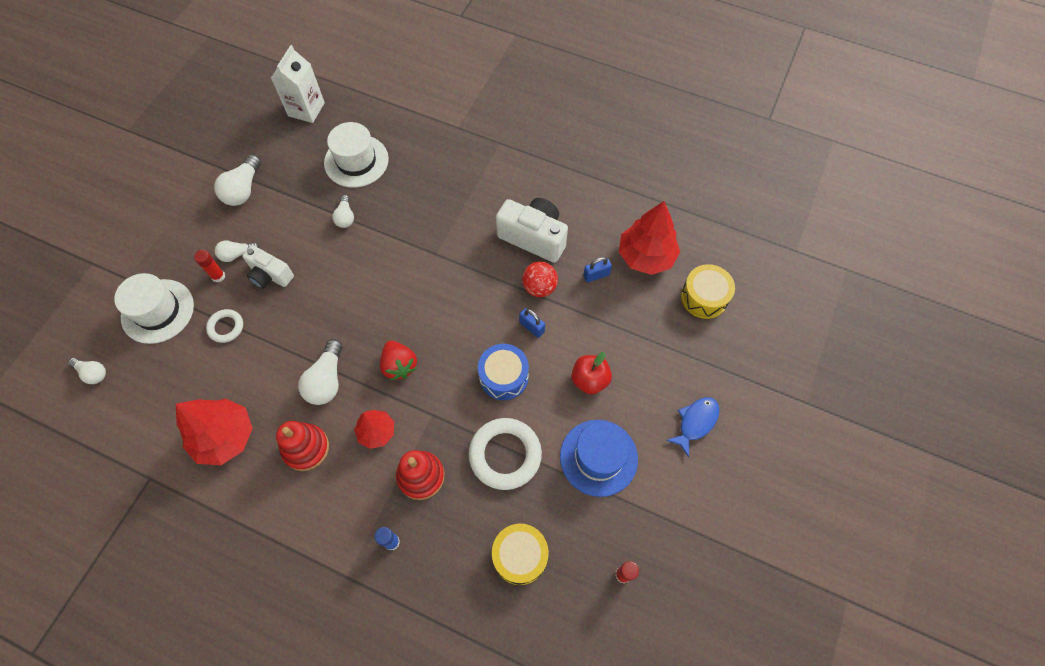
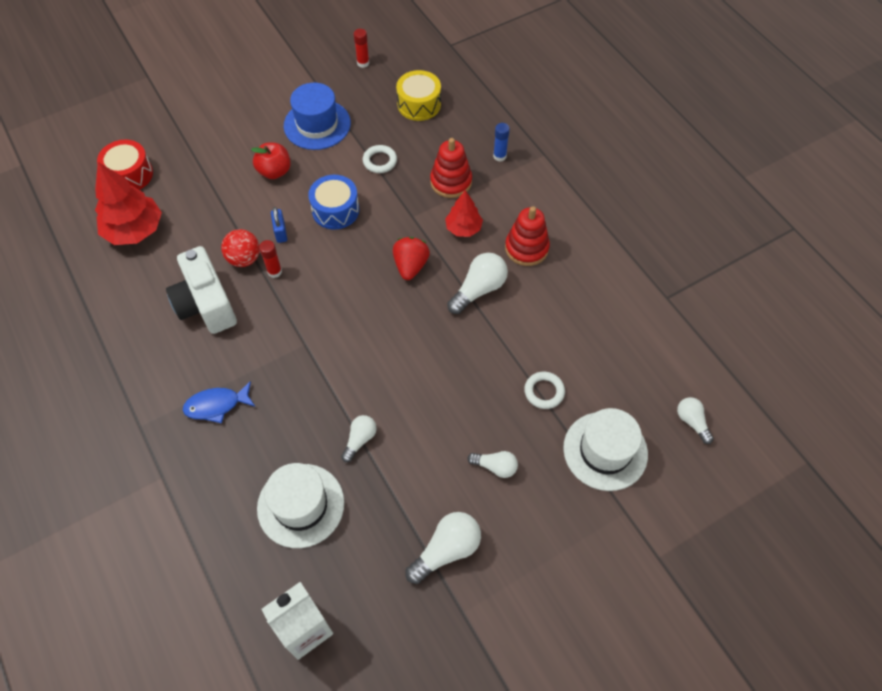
camera: 145 degrees left, 5 degrees down
red tree [176,398,253,465] -> none
red glue stick [194,250,226,282] -> red glue stick moved to [259,240,282,278]
white camera [242,245,294,289] -> none
white ring [469,418,542,490] -> white ring [363,145,397,173], size x0.54
blue padlock [583,257,612,283] -> none
blue fish [666,397,719,457] -> blue fish moved to [183,381,255,423]
yellow drum [681,264,735,319] -> red drum [97,139,153,190]

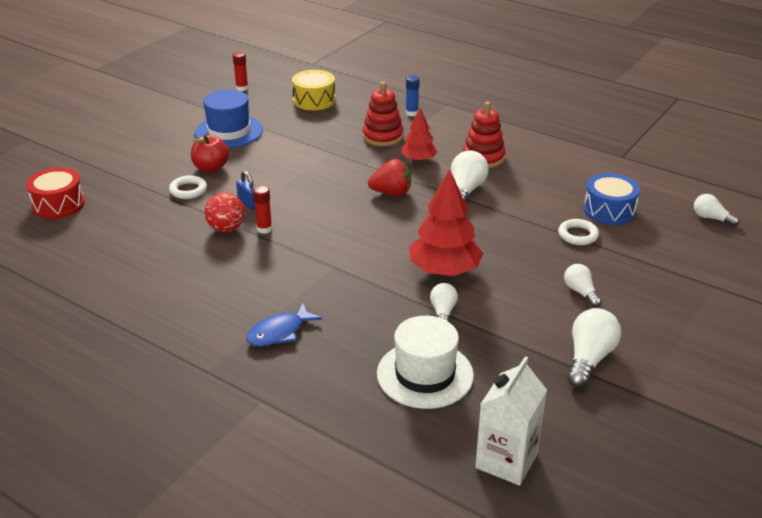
camera: 25 degrees left, 25 degrees down
red tree [95,162,162,245] -> red tree moved to [410,169,484,276]
white camera [166,246,237,334] -> none
blue drum [308,175,359,230] -> blue drum moved to [583,173,640,225]
white ring [363,145,397,173] -> white ring moved to [169,175,207,199]
red strawberry [393,237,430,280] -> red strawberry turned 105 degrees clockwise [368,159,411,196]
white light bulb [468,451,518,478] -> white light bulb turned 105 degrees counterclockwise [564,264,602,307]
white hat [563,408,648,491] -> none

